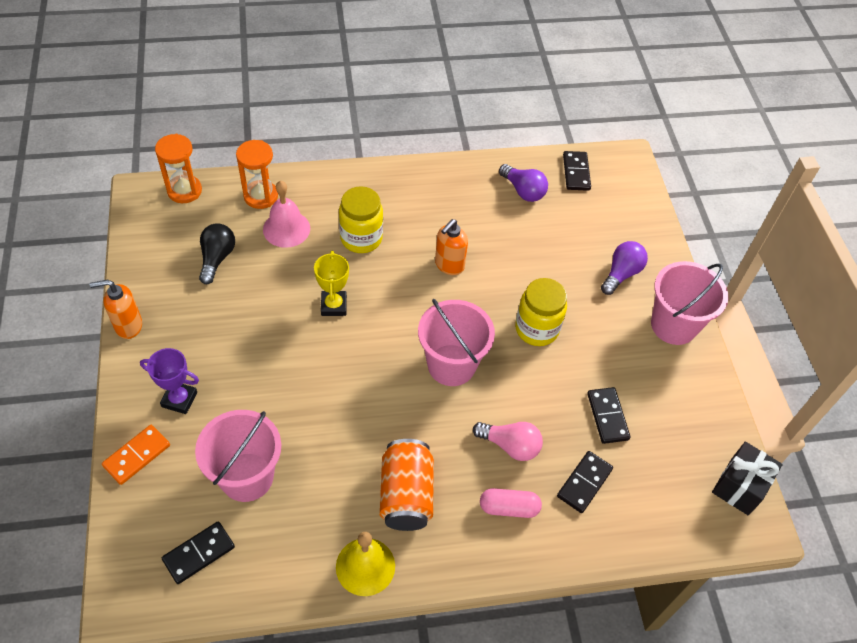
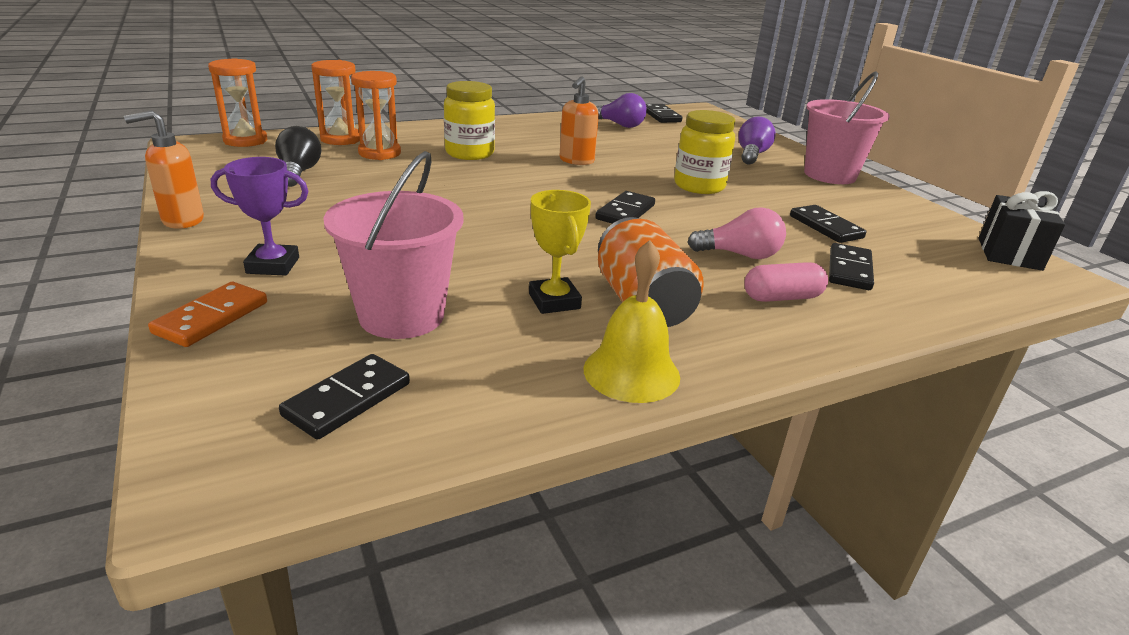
camera: 15 degrees left, 25 degrees down
pink bell [263,181,310,248] -> orange hourglass [351,71,401,160]
yellow trophy [314,251,349,316] -> yellow trophy moved to [529,190,591,314]
pink bucket [418,299,495,386] -> black domino [595,191,655,224]

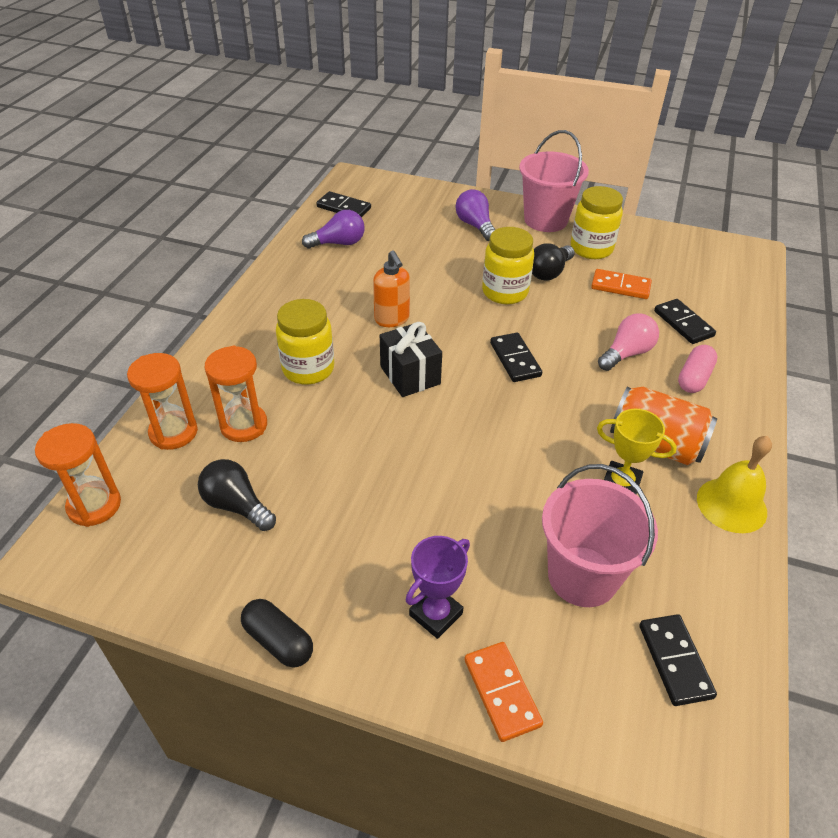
camera: 45 degrees left, 15 degrees up
orange soap dispenser [124,110,204,229] -> black capsule [241,599,313,668]
black domino [790,205,866,243] -> orange domino [591,269,652,299]
black gift [979,191,1065,271] -> black gift moved to [380,322,442,397]
none -> black light bulb [532,243,575,281]
none -> yellow jar [571,186,623,259]

